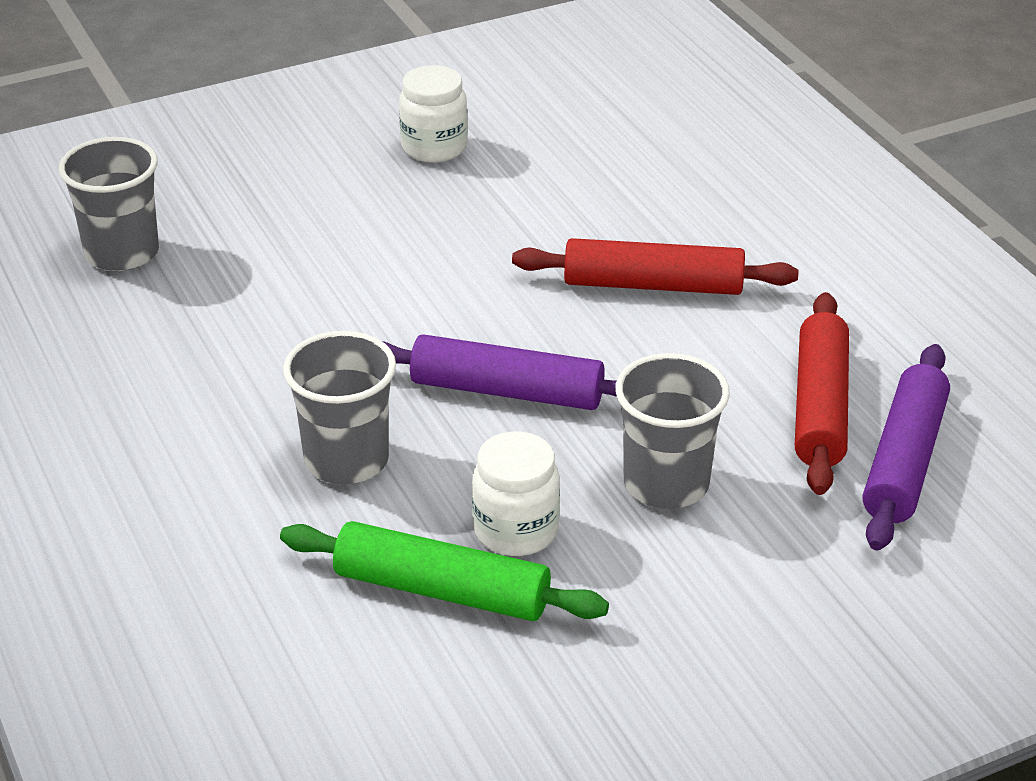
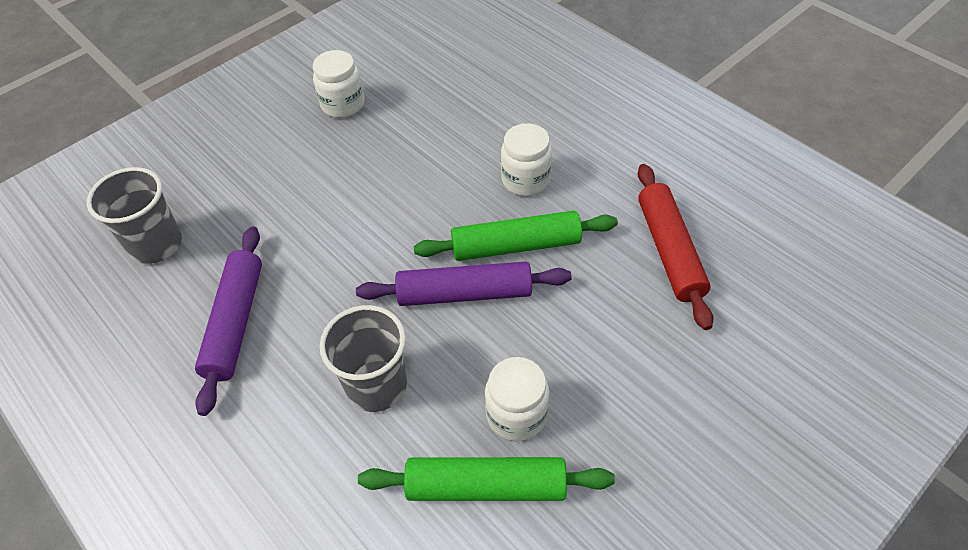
camera: 15 degrees left, 15 degrees up
red rolling pin [512,238,798,295] -> white jar [501,123,552,196]
grey cup [615,353,730,509] -> none
purple rolling pin [862,344,950,550] -> purple rolling pin moved to [195,226,262,416]
none -> green rolling pin [413,211,618,261]

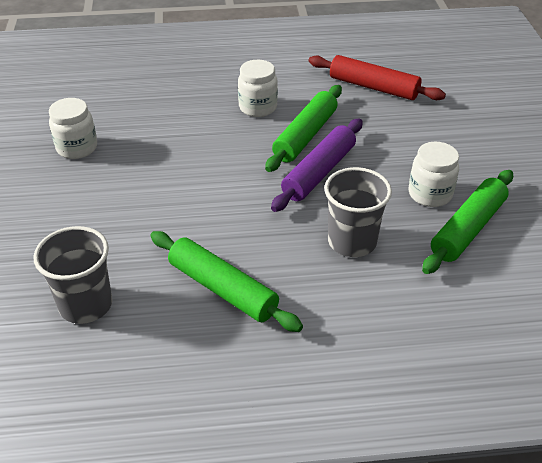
camera: 55 degrees left, 10 degrees down
purple rolling pin [195,226,262,416] -> green rolling pin [150,231,303,332]

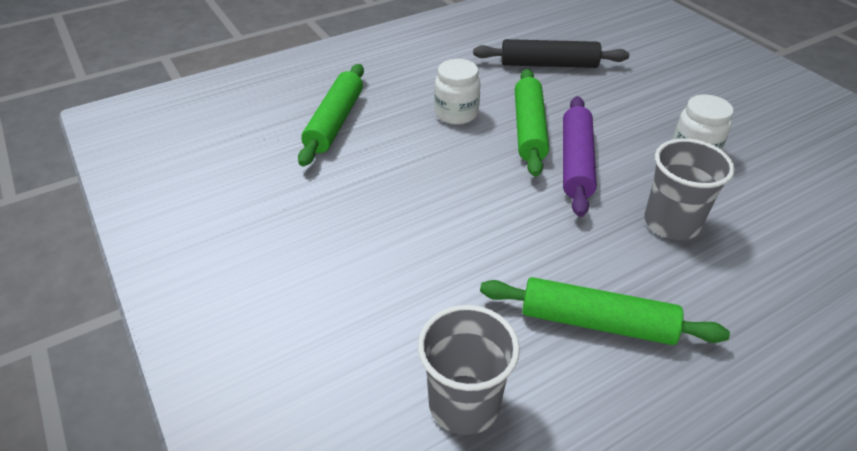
camera: 25 degrees left, 0 degrees up
white jar [49,98,97,159] -> none
red rolling pin [309,55,446,100] -> black rolling pin [473,39,629,68]
green rolling pin [422,170,513,274] -> green rolling pin moved to [298,64,364,166]

